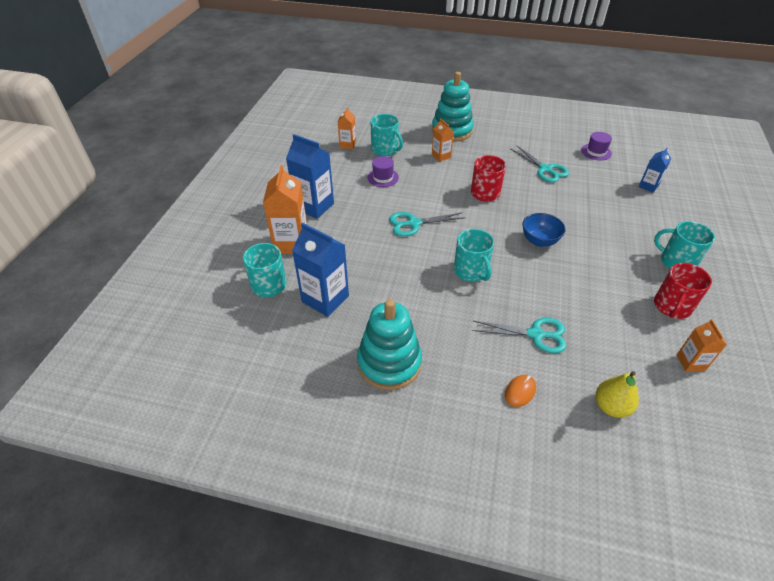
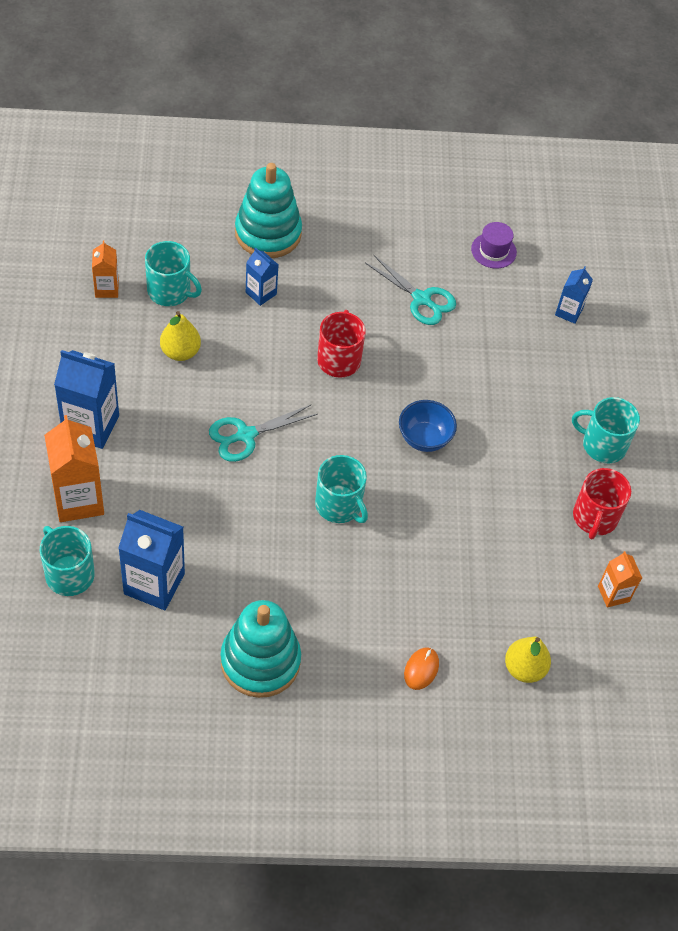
camera: 20 degrees left, 10 degrees up
purple hat [367,156,399,187] -> yellow pear [160,311,201,361]
orange carton [432,118,454,162] -> blue carton [246,247,278,306]
turquoise scissors [472,318,567,353] -> none

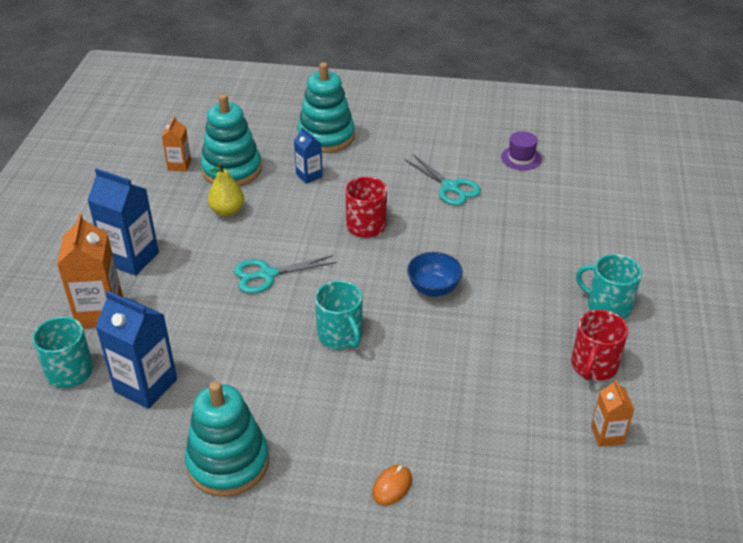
camera: 15 degrees right, 15 degrees down
turquoise mug [145,241,202,306] -> turquoise stacking toy [201,94,262,186]
yellow pear [505,637,551,683] -> none
blue carton [555,266,593,324] -> none

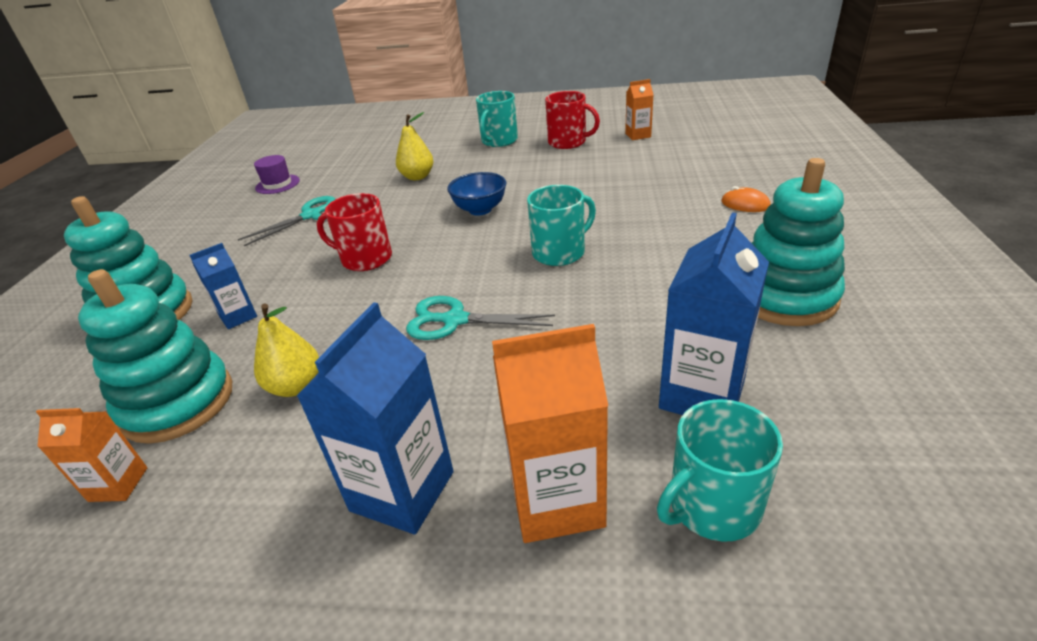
camera: 90 degrees left, 5 degrees down
turquoise scissors [234,255,337,294] -> turquoise scissors turned 120 degrees clockwise [406,296,555,340]
none -> yellow pear [396,112,433,180]

